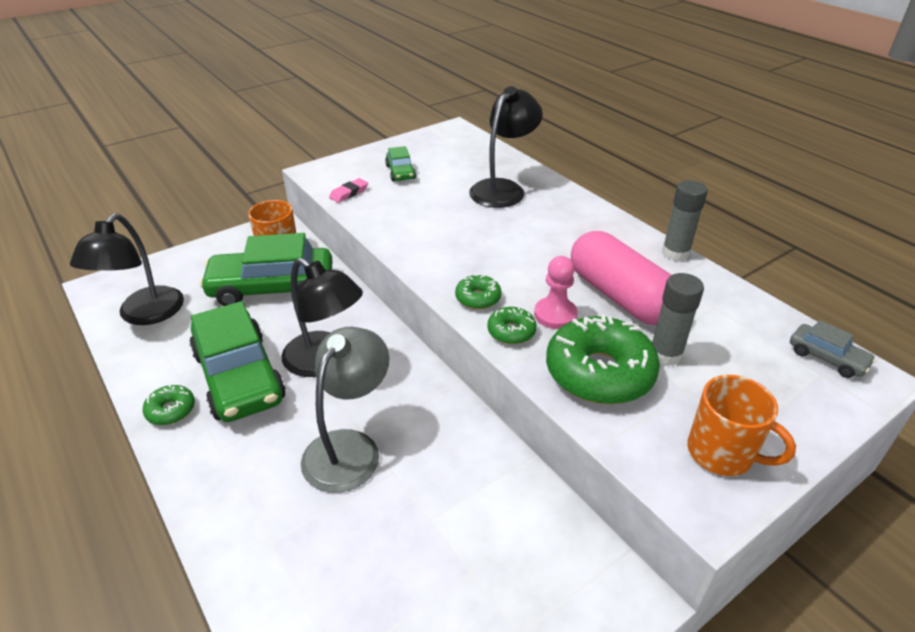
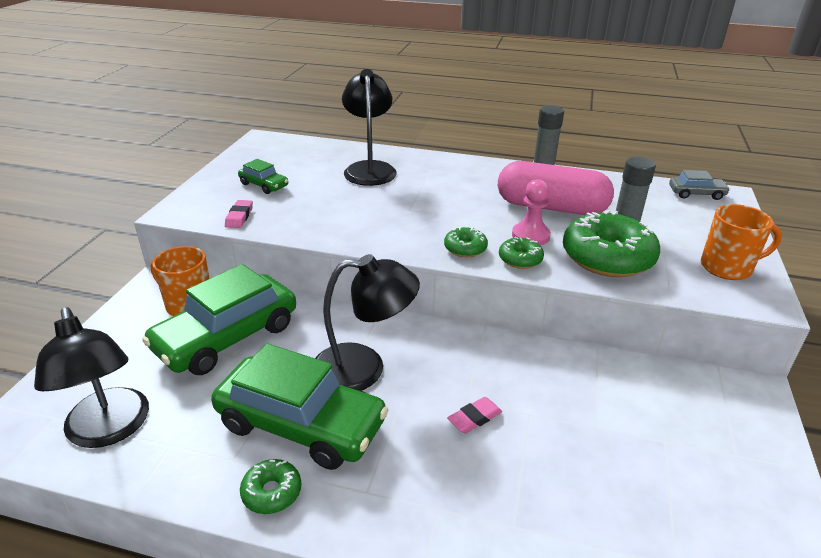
camera: 40 degrees left, 5 degrees down
grey lamp [301,327,389,493] -> pink eraser [447,397,502,434]

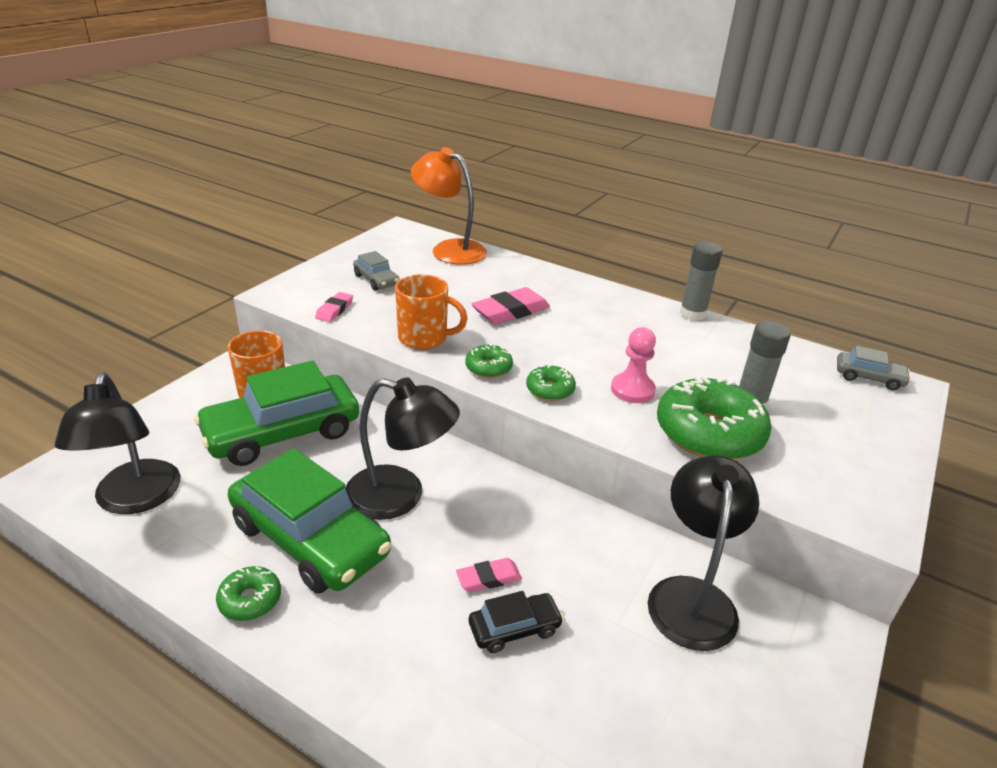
camera: 15 degrees right, 0 degrees up
green car [238,159,288,194] -> grey car [353,251,400,291]
black lamp [342,69,397,186] -> black lamp moved to [648,455,759,651]
pink capsule [498,161,614,215] -> none
green donut [499,237,544,269] -> green donut moved to [465,344,513,378]
orange mug [701,204,782,280] -> orange mug moved to [395,274,468,350]
none -> orange lamp [411,147,487,265]
none -> black car [469,591,564,653]
none -> pink eraser [472,287,550,324]

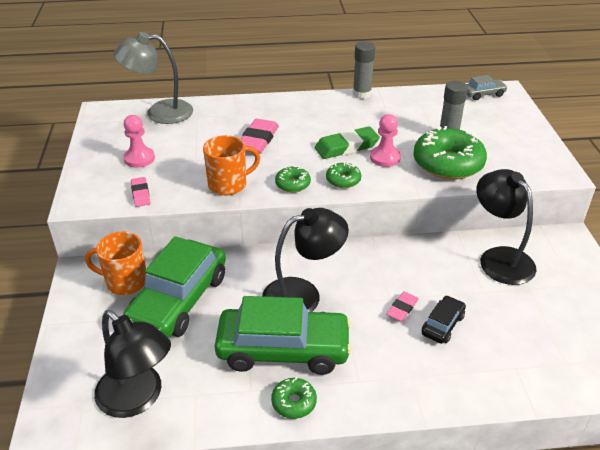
camera: 35 degrees left, 5 degrees up
grey car [353,251,400,291] -> pink pawn [123,115,155,168]
orange lamp [411,147,487,265] -> grey lamp [114,32,193,124]
none -> green eraser [314,126,380,159]

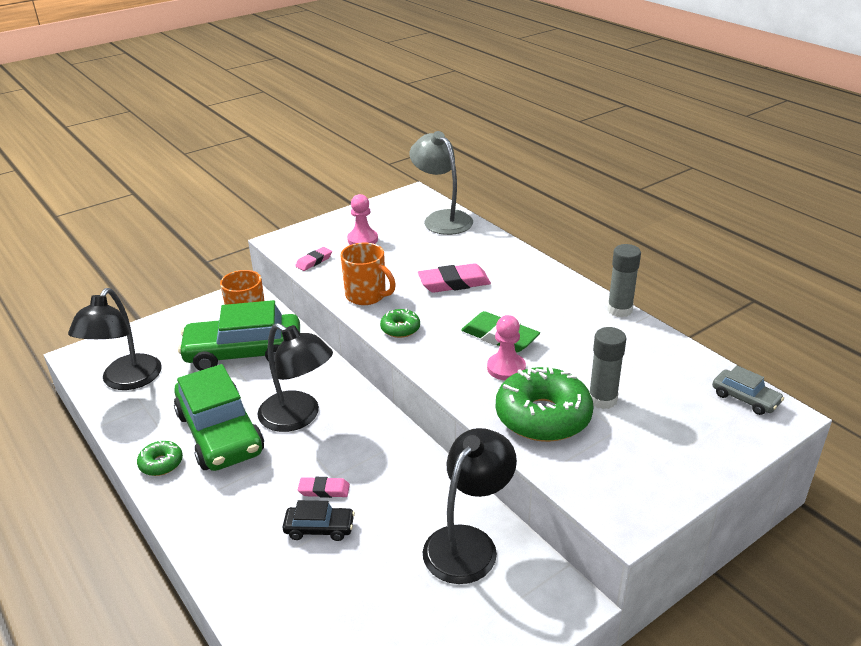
camera: 60 degrees right, 5 degrees down
green donut [326,162,361,188] -> none

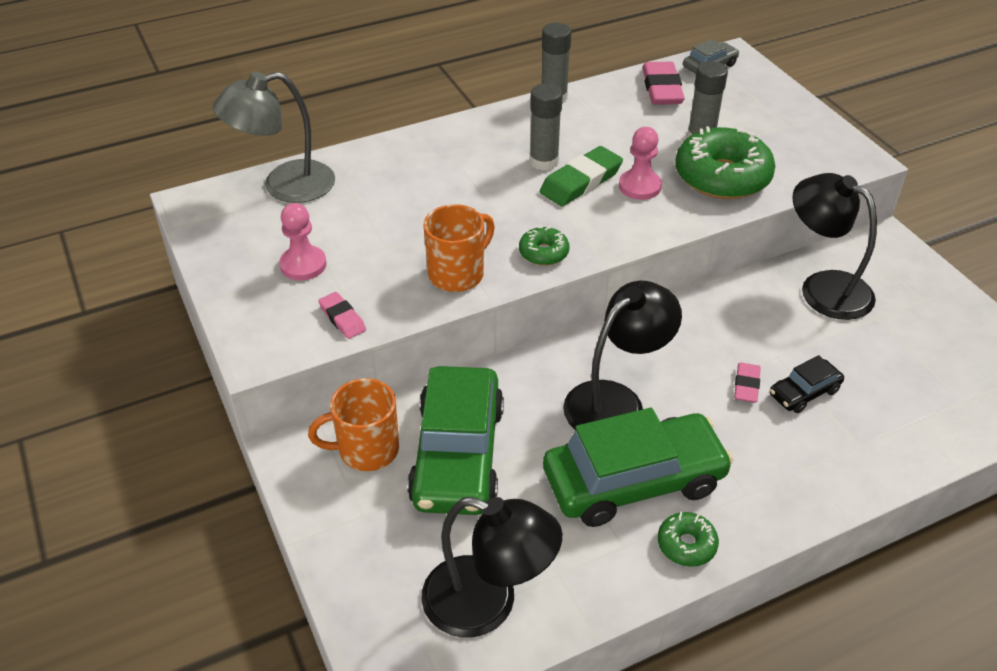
camera: 80 degrees left, 10 degrees up
black car [283,500,355,541] -> black car turned 135 degrees counterclockwise [770,355,844,413]
pink eraser [418,263,491,293] -> pink eraser moved to [642,62,685,105]
none -> grey glue stick [530,84,563,171]

